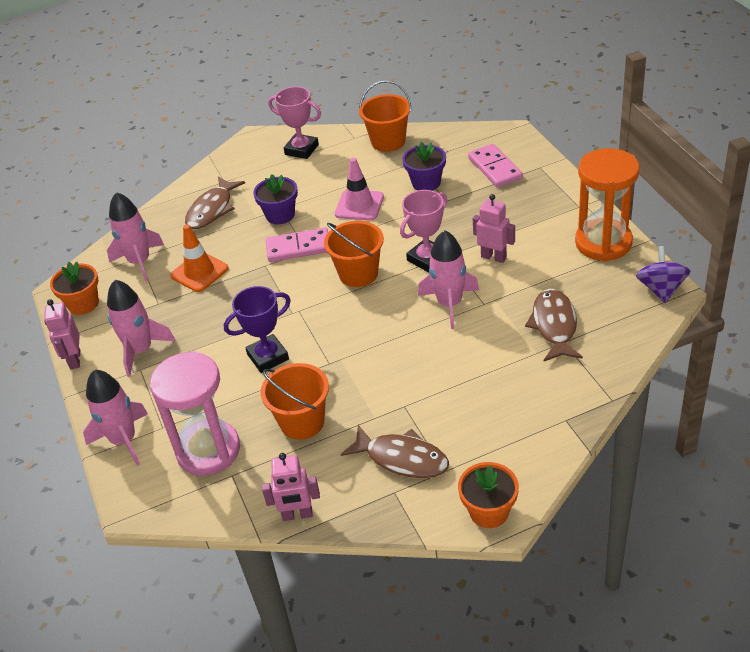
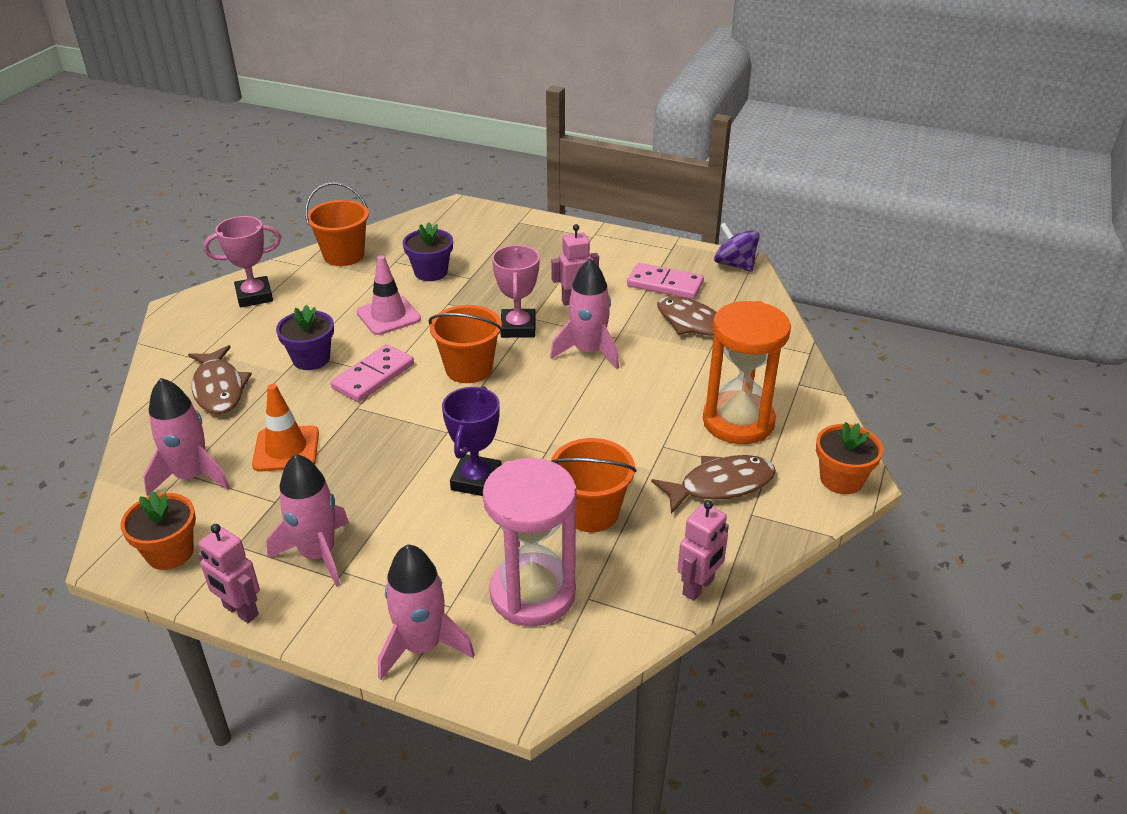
camera: 50 degrees left, 5 degrees down
pink domino [468,144,523,188] -> pink domino moved to [627,263,704,299]
orange hourglass [575,148,640,262] -> orange hourglass moved to [703,301,791,444]

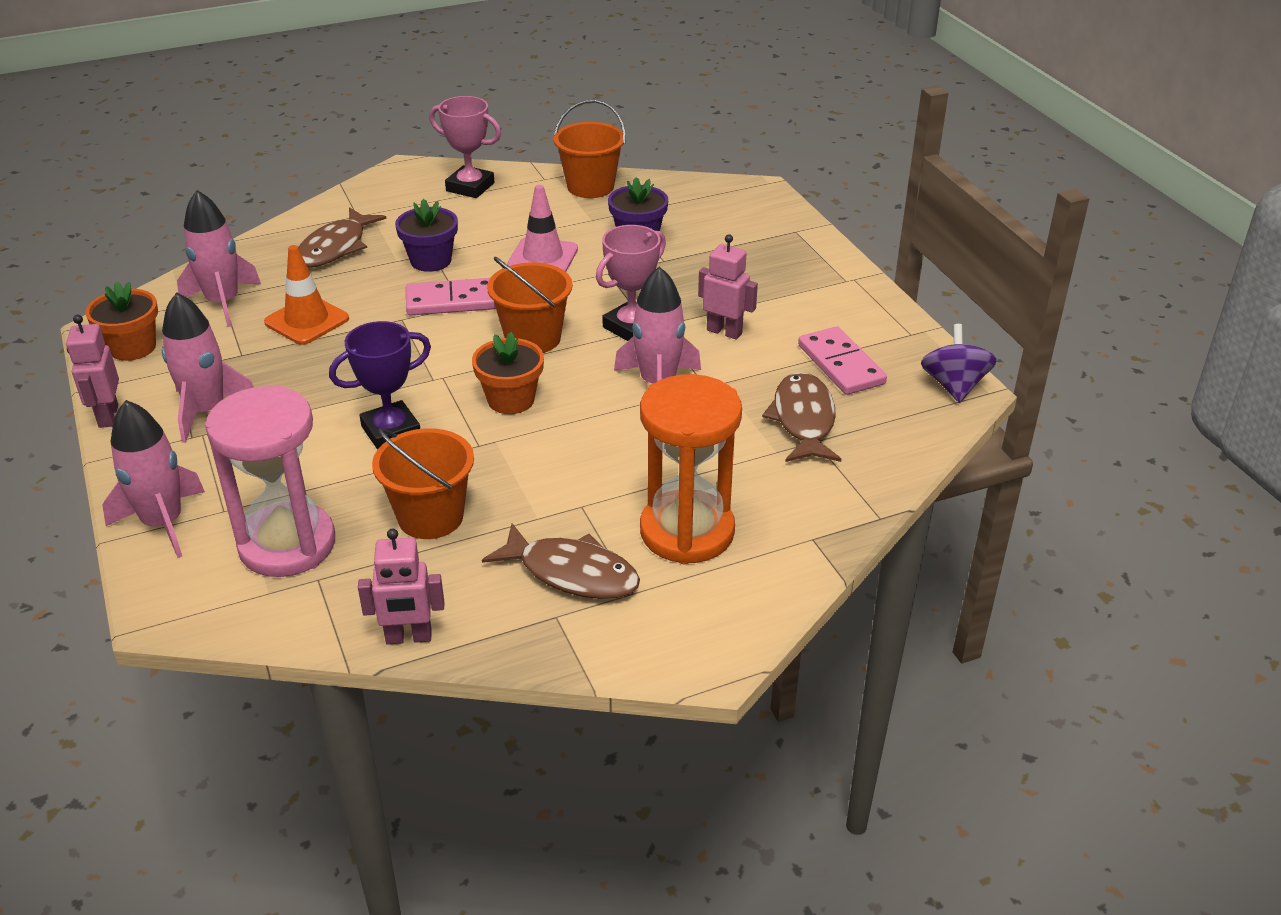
camera: 45 degrees right, 0 degrees up
orange flower pot [816,422,883,494] -> orange flower pot moved to [472,332,544,414]

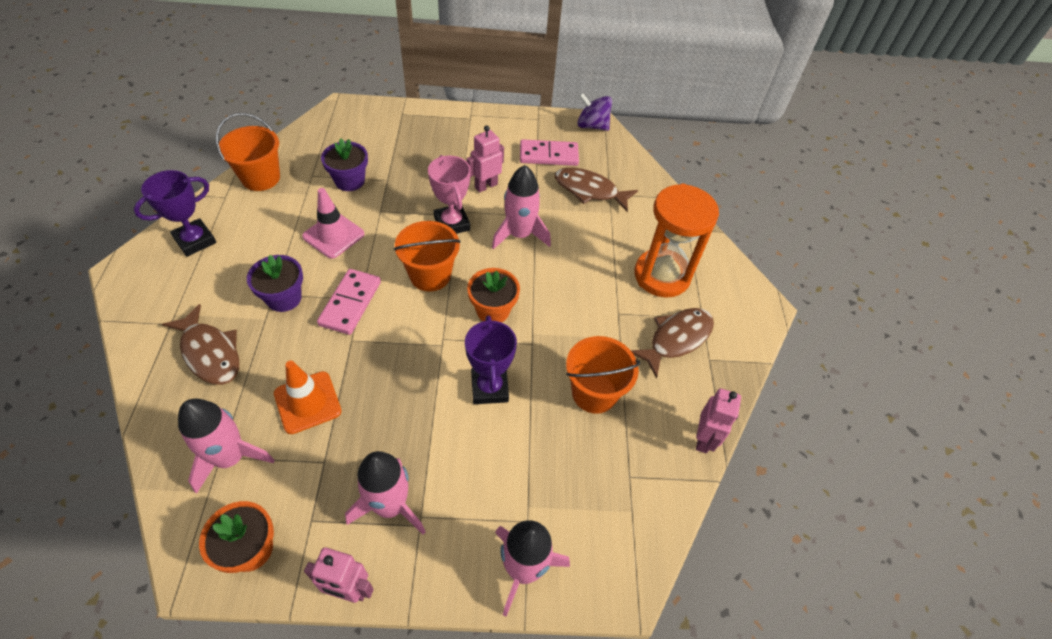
camera: 70 degrees left, 15 degrees up
pink hourglass [205,385,335,577] -> none
pink trophy [429,96,501,198] -> purple trophy [134,170,216,257]

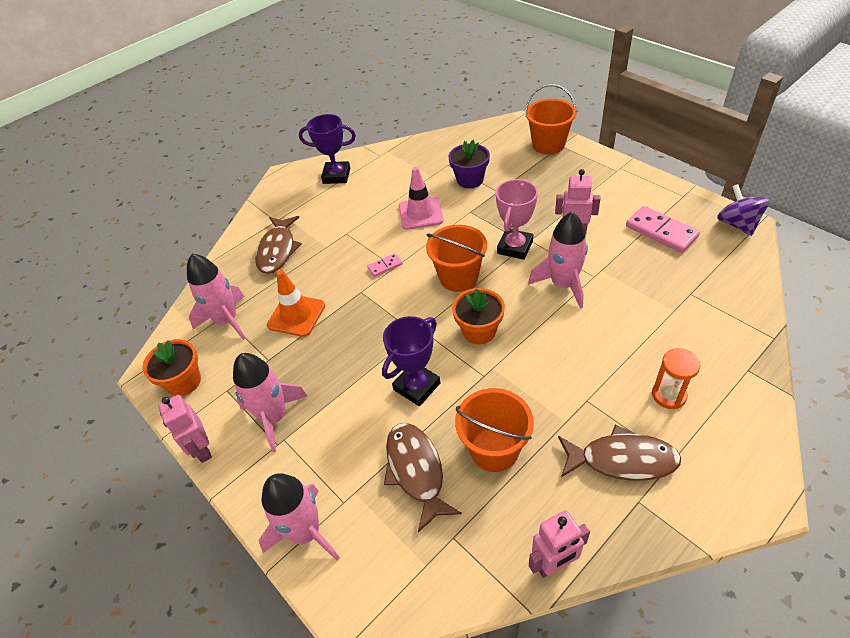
camera: 55 degrees right, 5 degrees down
orange bucket [216,113,280,191] -> orange bucket moved to [525,84,577,154]
purple flower pot [247,255,303,312] -> none
pink domino [317,269,381,335] -> pink domino [367,253,403,277], size x0.51
brown fish [554,167,638,212] -> brown fish moved to [384,423,462,532]
orange hourglass [634,184,719,298] -> orange hourglass [652,348,700,409], size x0.49

